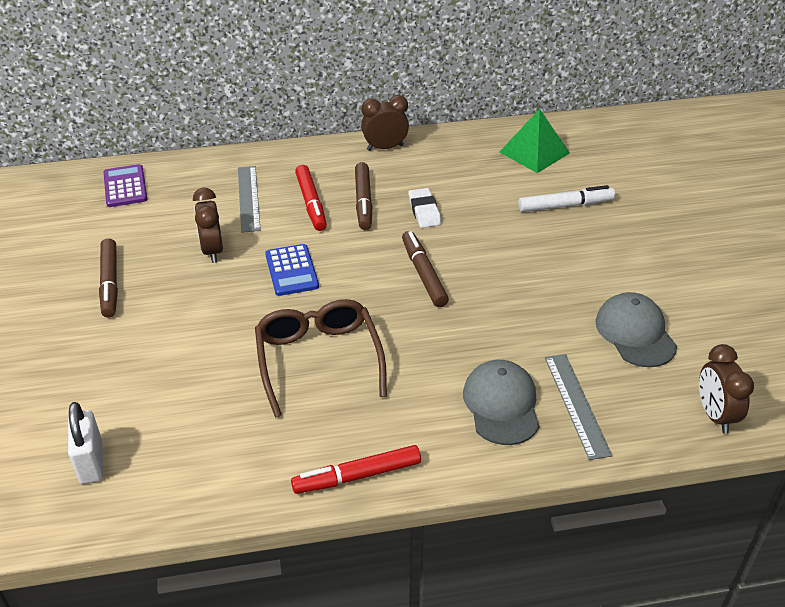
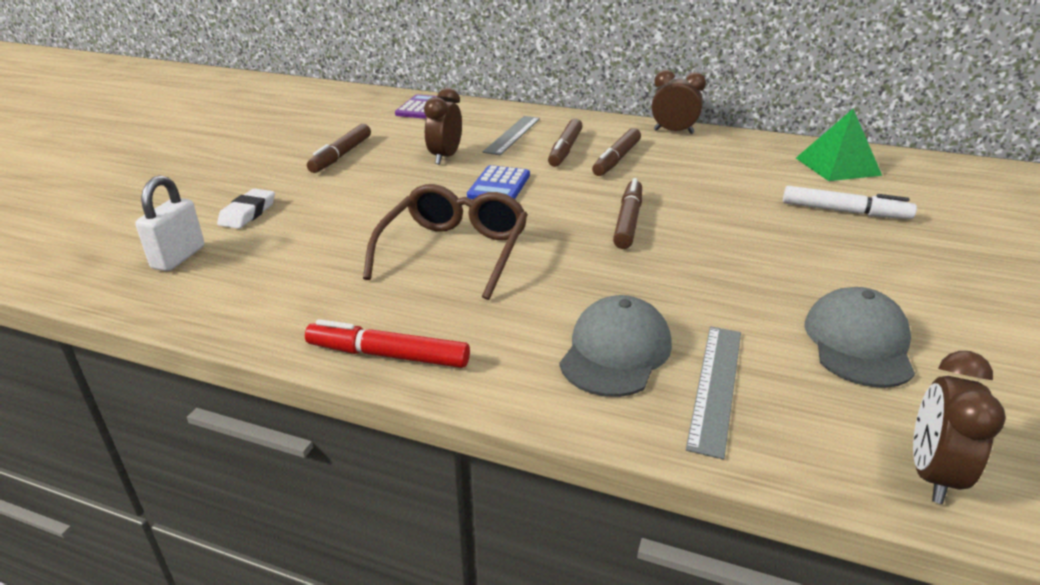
camera: 30 degrees right, 10 degrees down
red marker [295,165,327,231] -> brown marker [548,118,583,167]
white eraser [408,188,441,228] -> white eraser moved to [217,188,275,229]

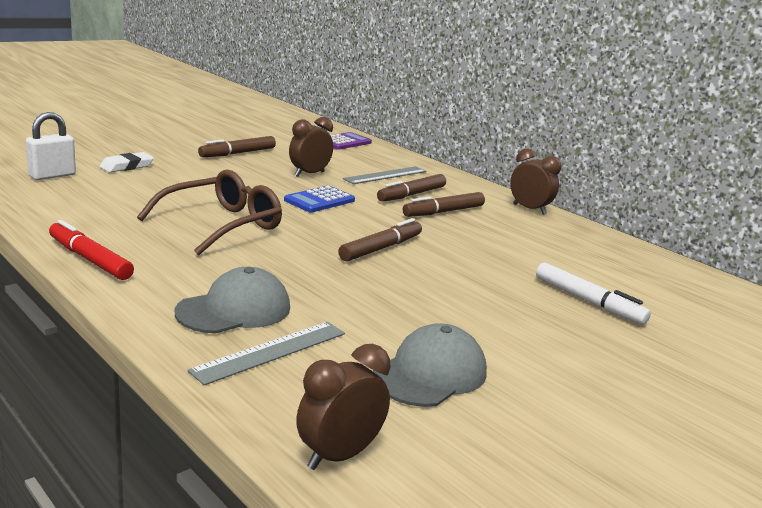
camera: 25 degrees right, 10 degrees down
green pyramid [796,109,882,181] -> none

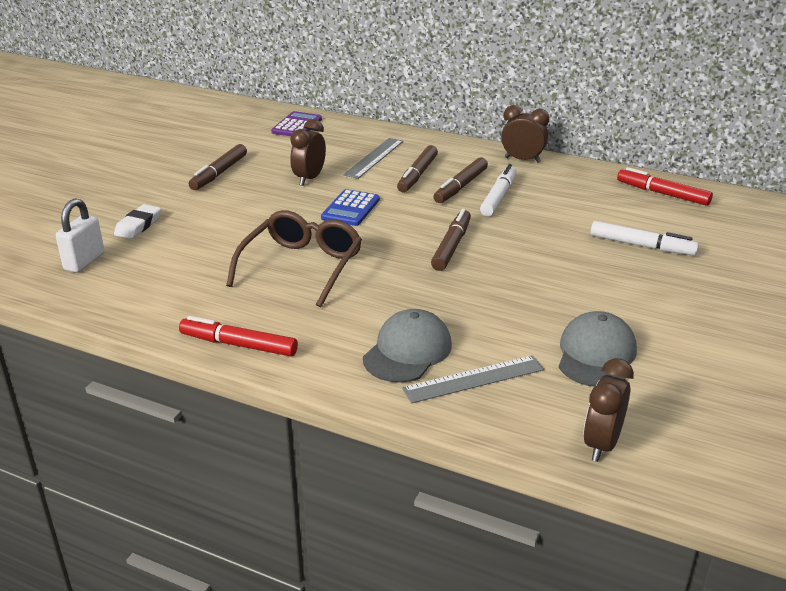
camera: 20 degrees left, 10 degrees up
grey ruler [187,322,345,385] -> grey ruler turned 45 degrees clockwise [402,355,544,403]
none -> white marker [480,164,517,216]
none -> red marker [617,167,713,206]

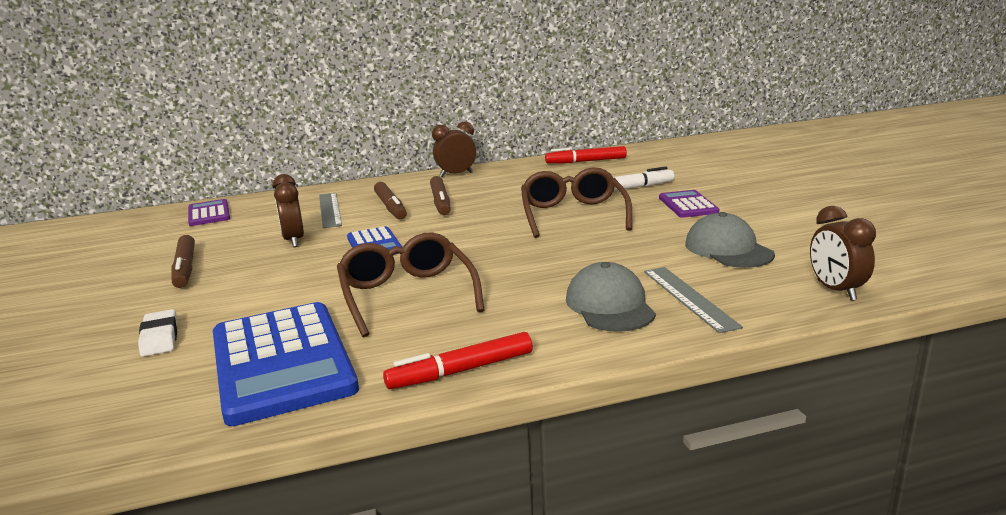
camera: 40 degrees left, 10 degrees down
white padlock [56,198,104,273] -> none
grey ruler [402,355,544,403] -> grey ruler turned 45 degrees counterclockwise [644,267,743,333]
brown marker [431,209,471,271] -> none
white marker [480,164,517,216] -> none
none -> blue calculator [213,302,359,426]
none -> brown glasses [521,167,632,238]
none -> purple calculator [659,190,719,218]

